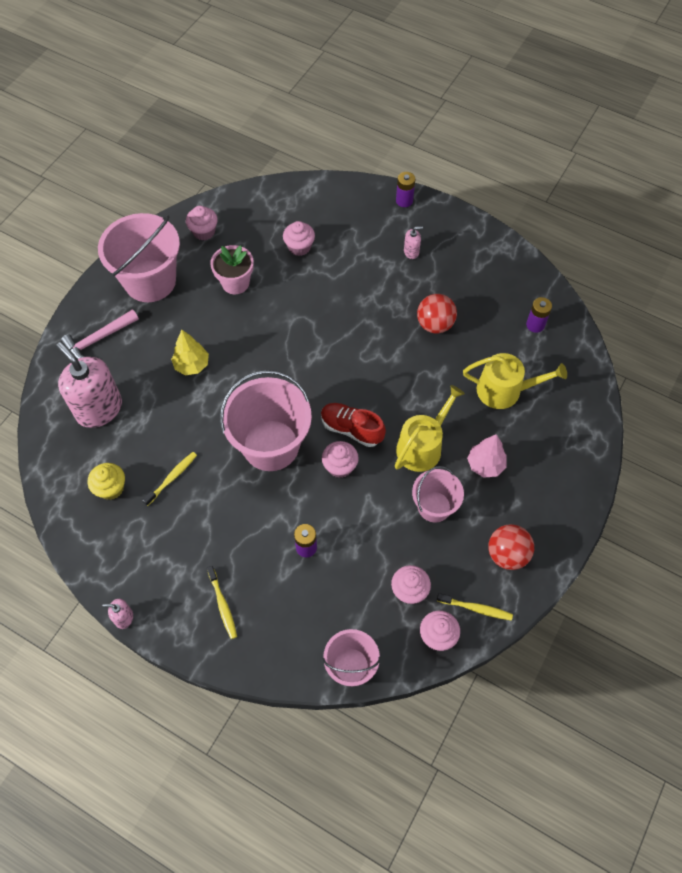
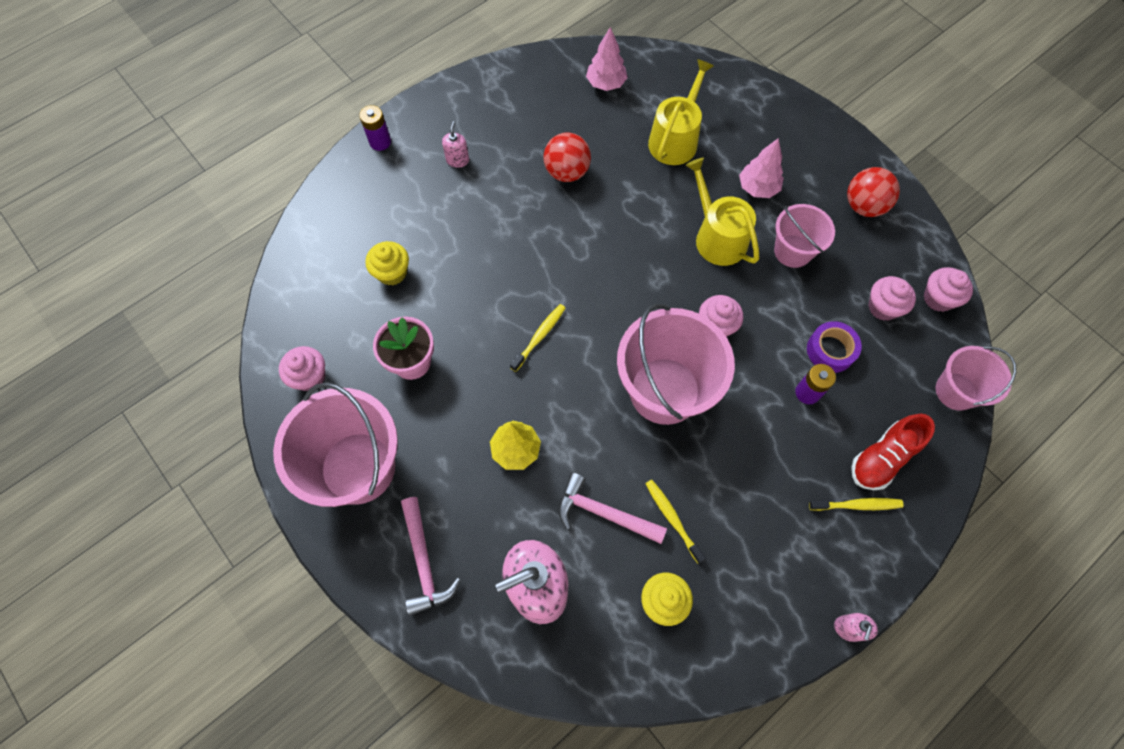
camera: 70 degrees left, 5 degrees up
pink cupcake [283,221,315,256] -> yellow cupcake [365,241,409,285]
red shoe [321,403,386,447] -> red shoe moved to [851,414,935,490]
yellow toothbrush [437,593,513,620] -> yellow toothbrush moved to [510,304,566,372]
purple battery [526,297,552,333] -> pink tree [586,27,628,91]
none -> pink hammer [558,473,667,544]
none -> purple tape [807,321,862,373]

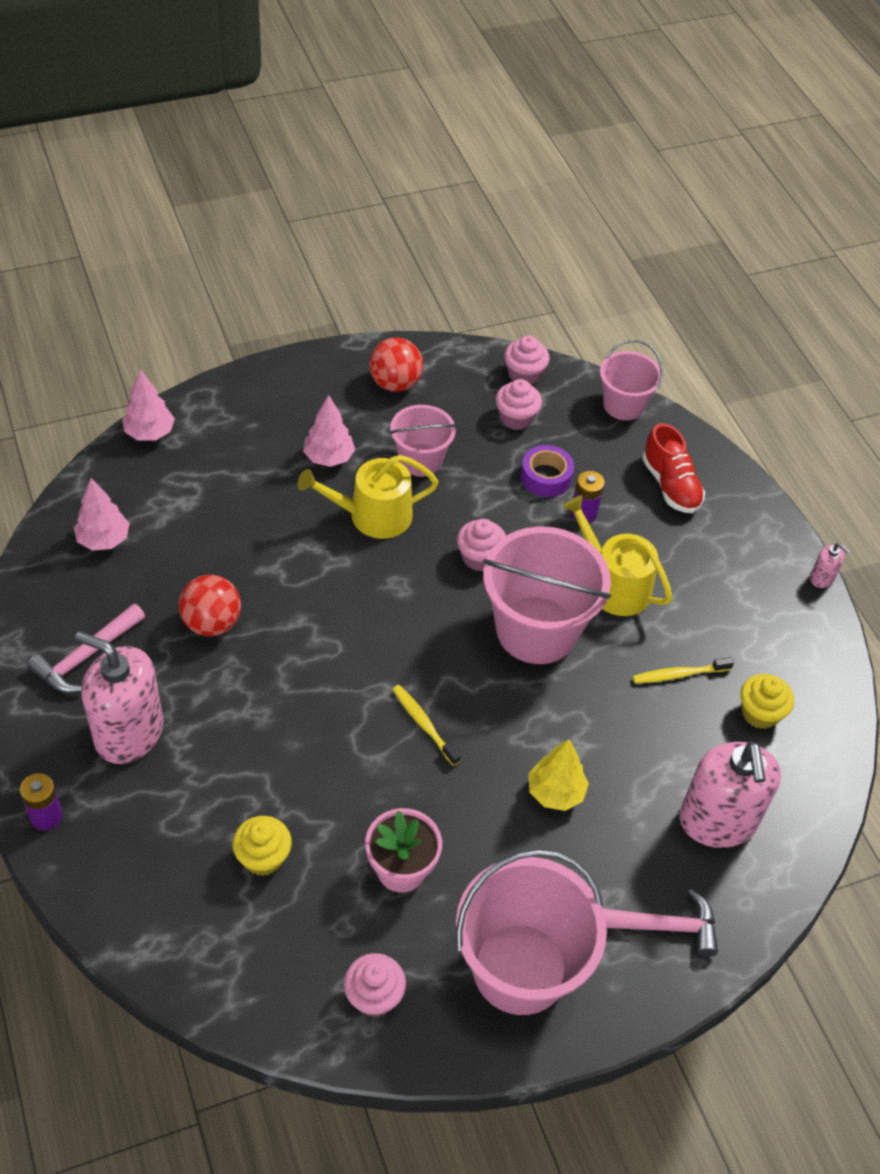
camera: 75 degrees left, 15 degrees down
pink soap dispenser [442,121,469,168] -> pink soap dispenser [75,631,164,764], size x2.40
pink hammer [558,473,667,544] -> pink hammer moved to [28,603,145,693]
yellow watering can [648,59,714,165] -> yellow watering can moved to [562,495,673,616]
yellow toothbrush [809,498,904,511] -> none
none -> pink tree [122,369,175,441]

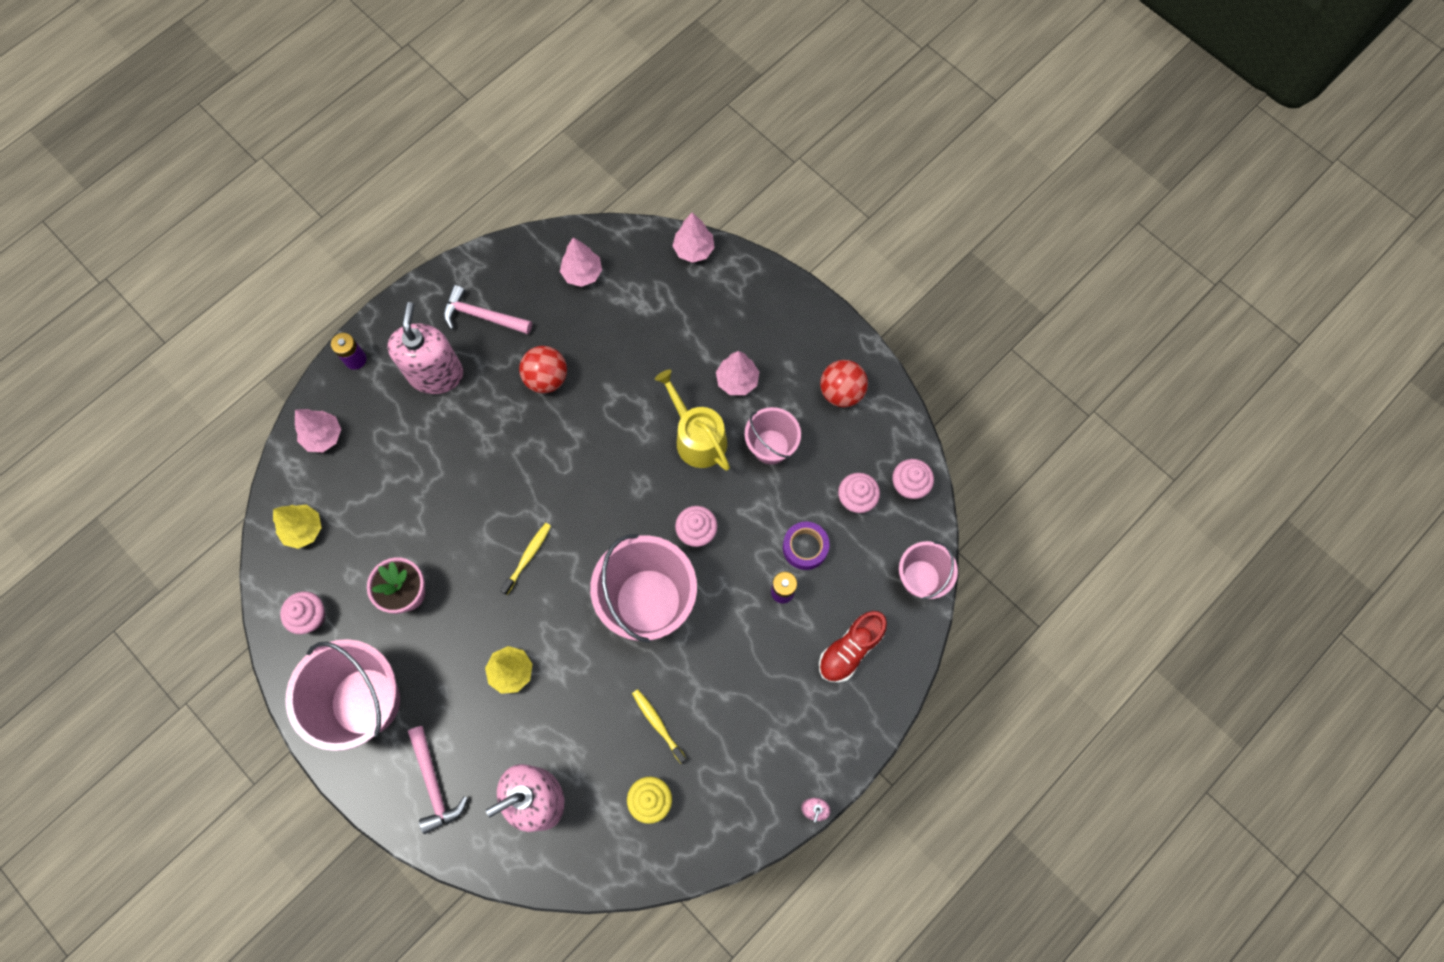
camera: 70 degrees right, 20 degrees up
yellow cupcake [232,816,292,876] -> none
yellow watering can [562,495,673,616] -> none
none -> yellow tree [273,505,322,549]
none -> pink tree [295,409,341,452]

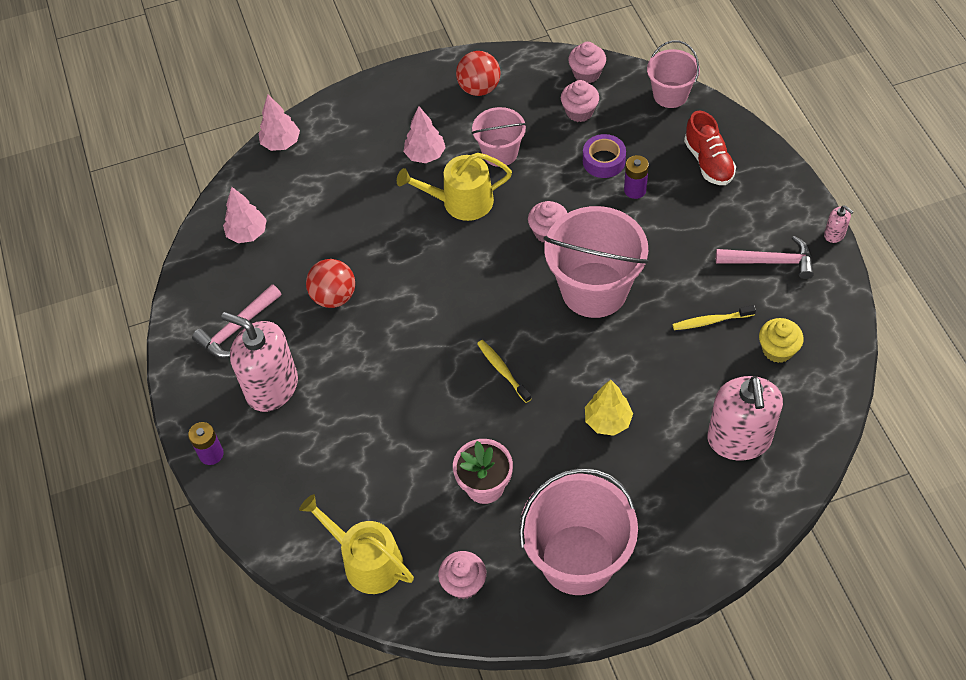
camera: 60 degrees left, 15 degrees down
yellow tree [273,505,322,549] -> yellow watering can [299,494,414,594]
pink tree [295,409,341,452] -> none
pink hammer [408,726,468,834] -> pink hammer moved to [716,236,814,279]

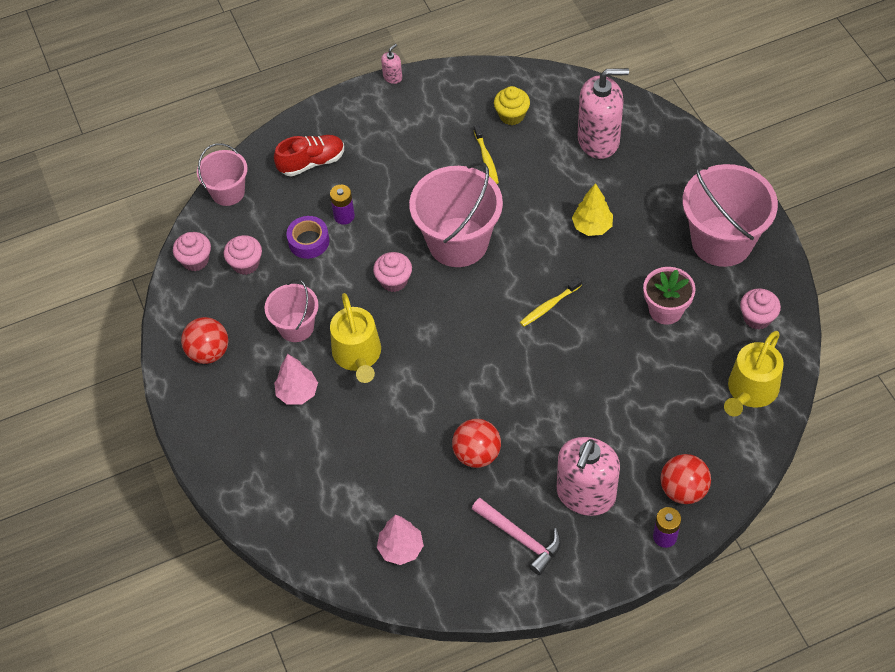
camera: 95 degrees left, 0 degrees up
pink tree [258,94,300,151] -> none
pink hammer [716,236,814,279] -> none
none -> red ball [660,454,711,504]

